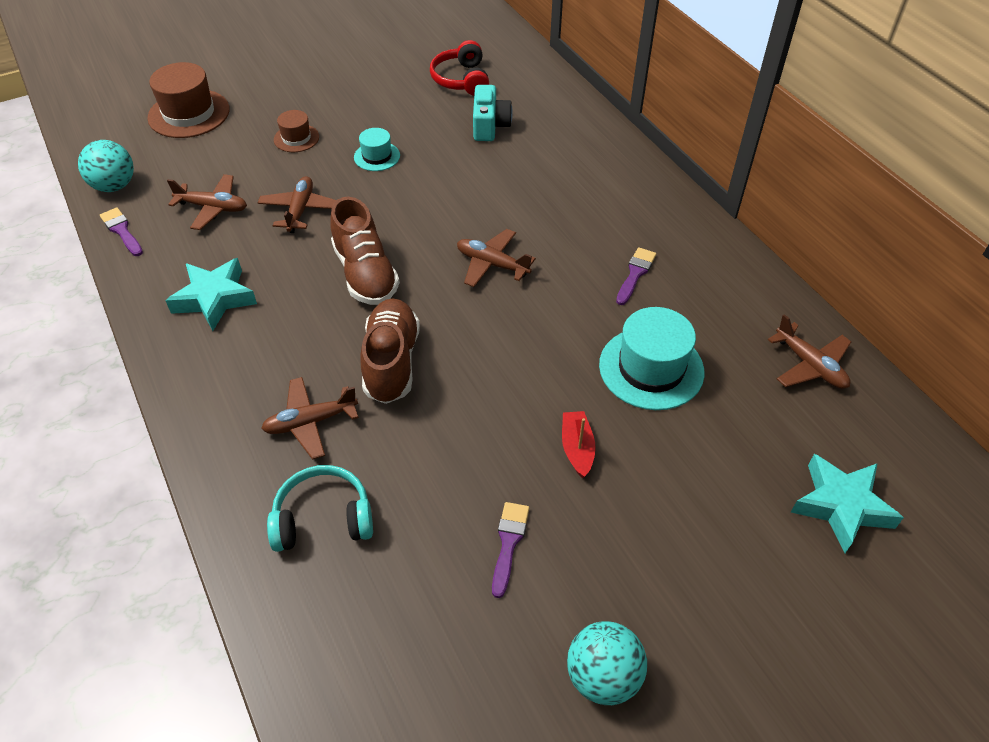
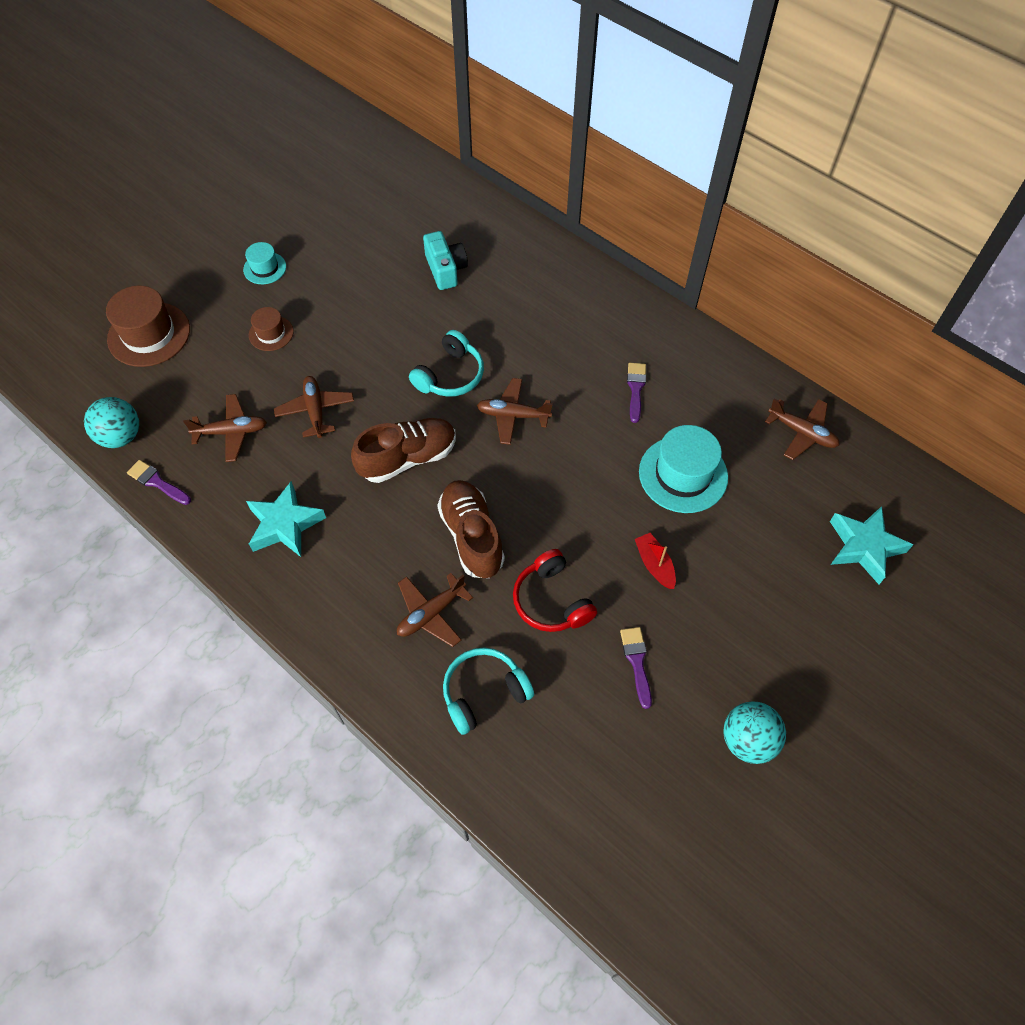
camera: 20 degrees left, 10 degrees up
brown shoe [330,197,400,305] -> brown shoe turned 75 degrees counterclockwise [351,418,456,483]
turquoise hat [354,128,400,171] -> turquoise hat moved to [243,242,286,284]
red headphones [430,40,489,96] -> red headphones moved to [513,549,597,632]
none -> turquoise headphones [409,330,484,397]

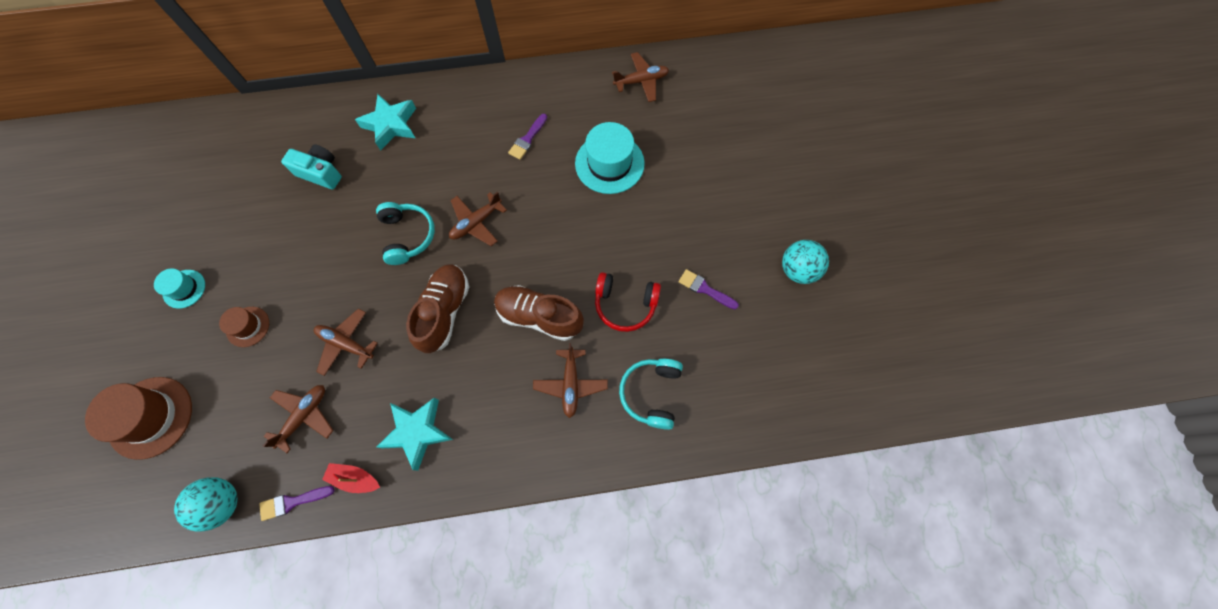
camera: 50 degrees left, 10 degrees up
purple brush [627,363,646,423] -> purple brush turned 105 degrees counterclockwise [508,114,547,160]
red boat [635,533,676,589] -> red boat moved to [322,463,380,493]
turquoise star [830,506,913,584] -> turquoise star moved to [355,94,416,151]

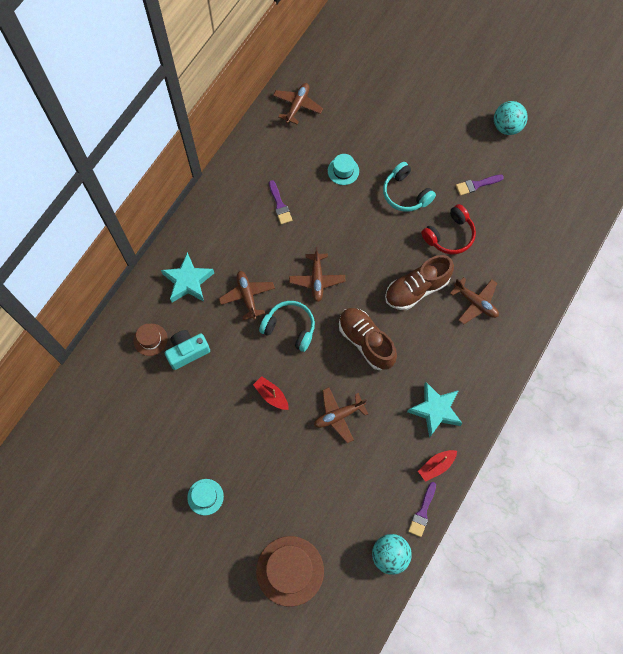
camera: 50 degrees left, 0 degrees up
brown hat [219,307,269,347] -> brown hat moved to [133,324,168,356]
brown plane [263,385,334,453] -> brown plane moved to [219,271,275,320]
turquoise hat [575,122,645,194] -> turquoise hat [328,154,359,185], size x0.55
turquoise headphones [619,359,683,430] -> turquoise headphones moved to [383,162,436,212]
none -> red boat [253,376,289,410]

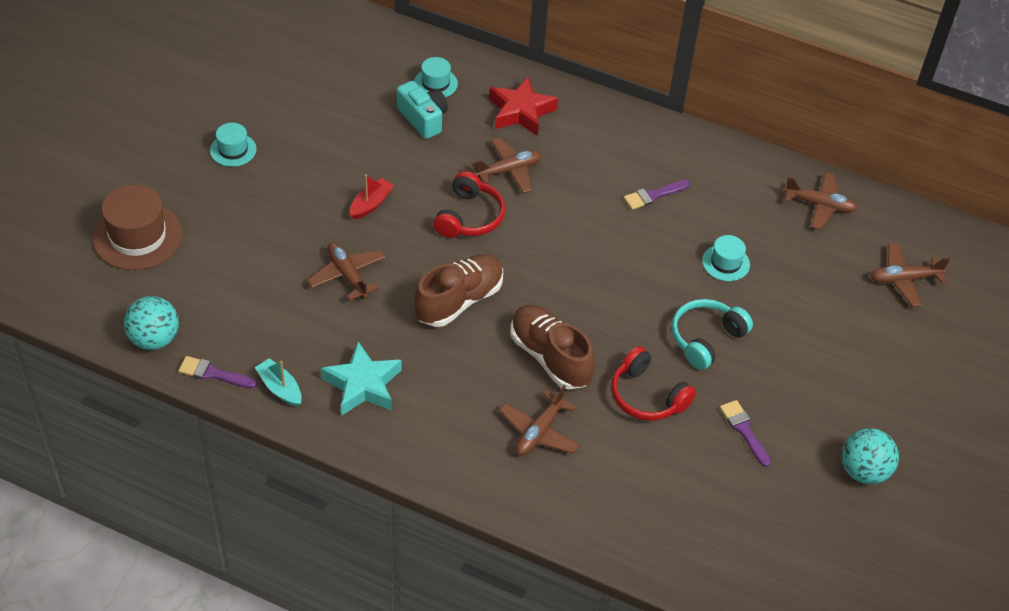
camera: 80 degrees right, 20 degrees down
brown hat [133,324,168,356] -> turquoise hat [414,57,458,97]
turquoise star [161,252,214,302] -> red star [489,77,558,136]
turquoise headphones [259,301,315,352] -> red headphones [433,171,505,238]
brown plane [289,247,345,302] -> brown plane moved to [871,243,950,307]
red boat [418,450,457,482] -> turquoise boat [255,358,302,407]

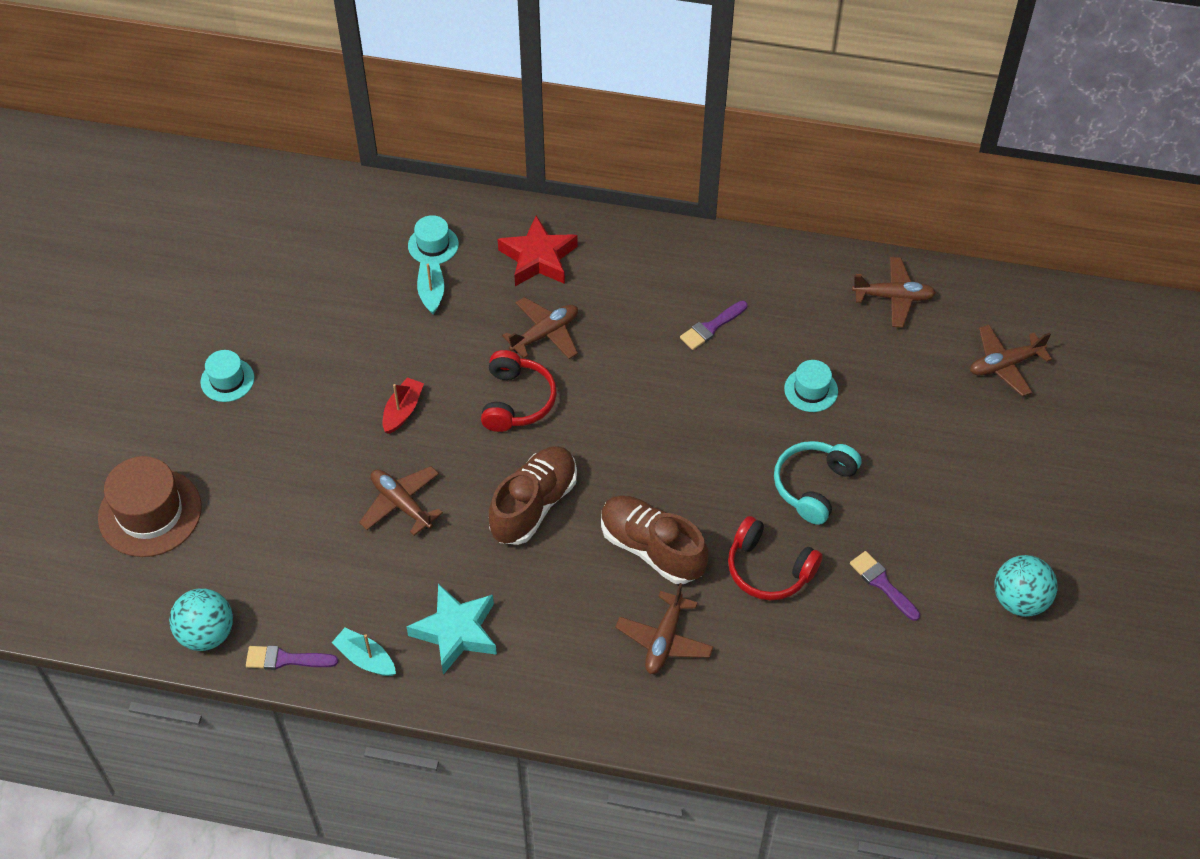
camera: 10 degrees left, 5 degrees up
turquoise camera [397,81,448,139] -> turquoise boat [417,261,445,314]

